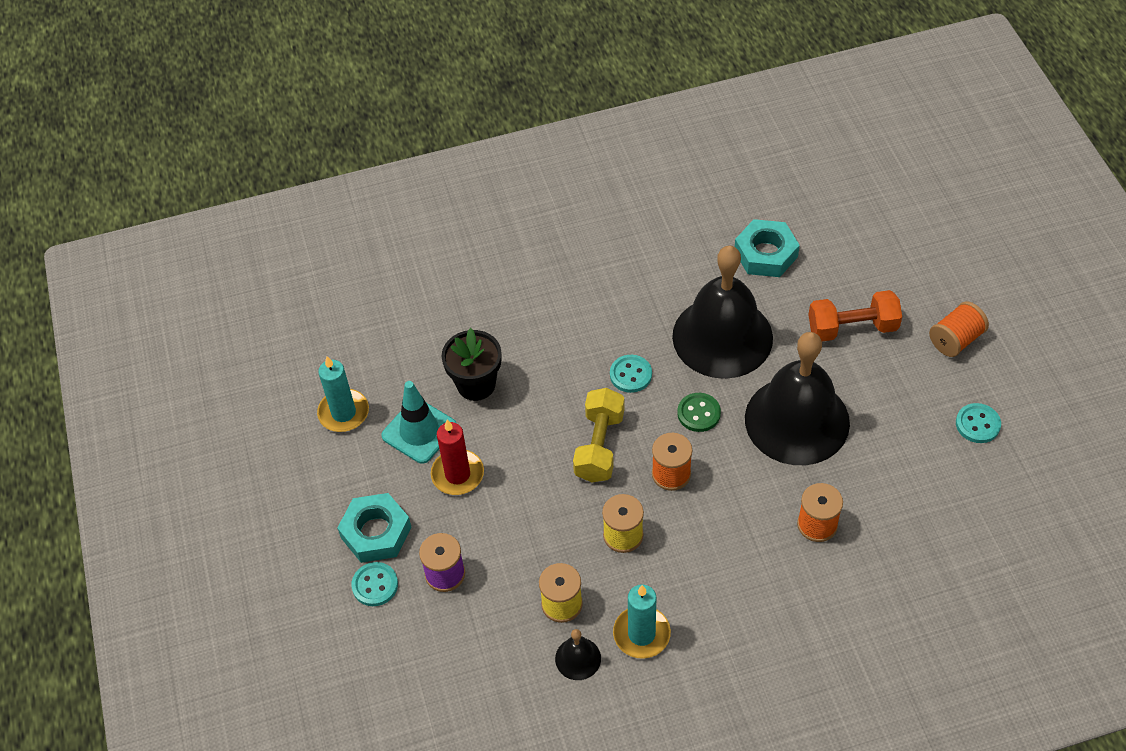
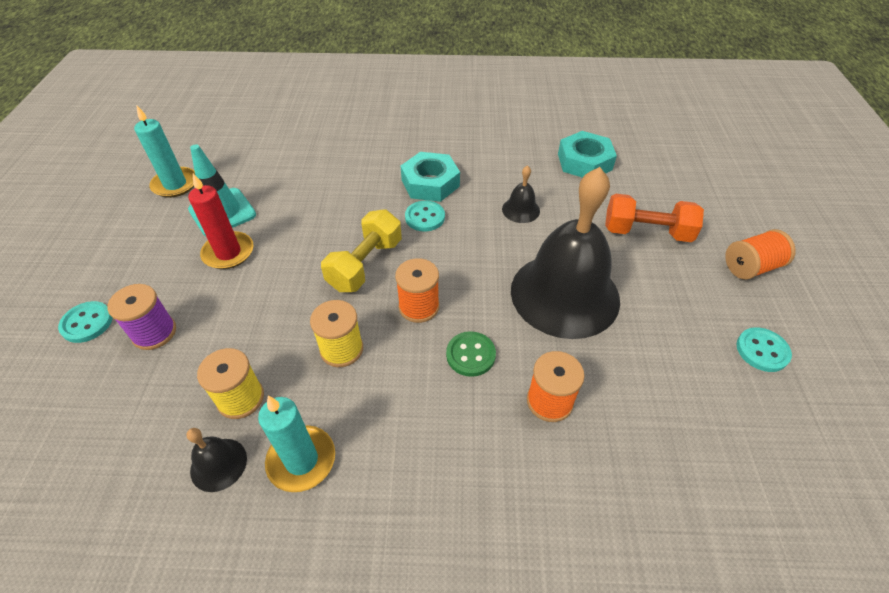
camera: 15 degrees right, 5 degrees down
turquoise nut [337,493,411,563] -> turquoise nut moved to [401,152,460,202]
black flower pot [442,328,502,401] -> none
black bell [672,246,773,379] -> black bell [502,165,540,223], size x0.40
green button [677,393,721,432] -> green button moved to [446,331,496,377]

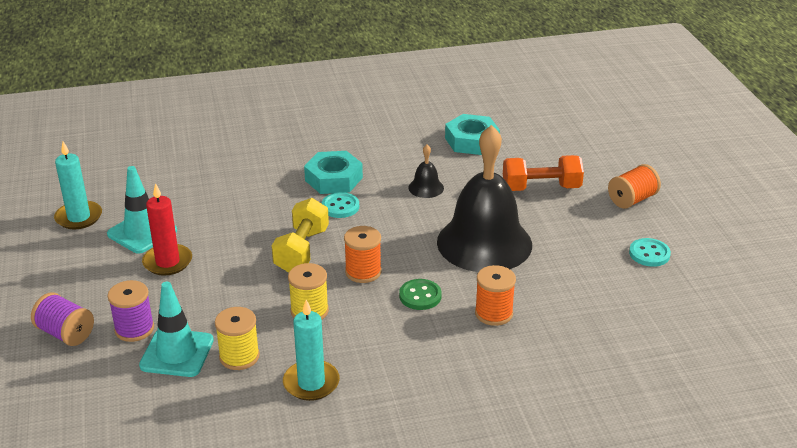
camera: 15 degrees left, 15 degrees down
turquoise button [58,301,112,343] -> purple spool [31,292,94,346]
black bell [186,428,247,492] -> none
none -> turquoise traffic cone [139,282,214,377]

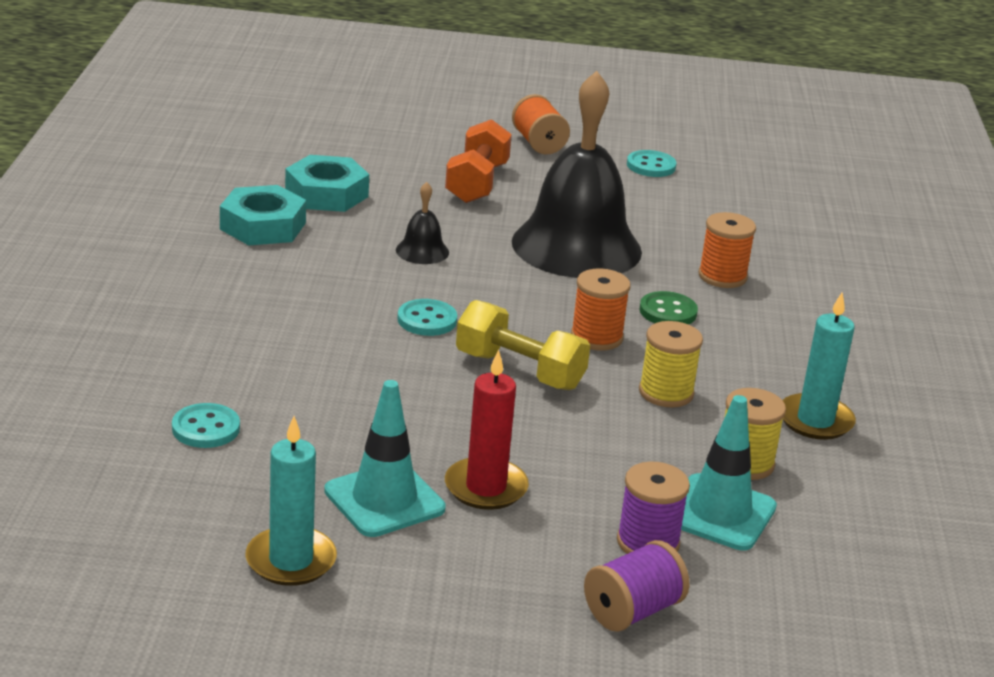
camera: 75 degrees left, 5 degrees down
turquoise nut [304,151,363,194] -> turquoise nut moved to [220,185,306,245]
none -> turquoise button [172,403,240,448]

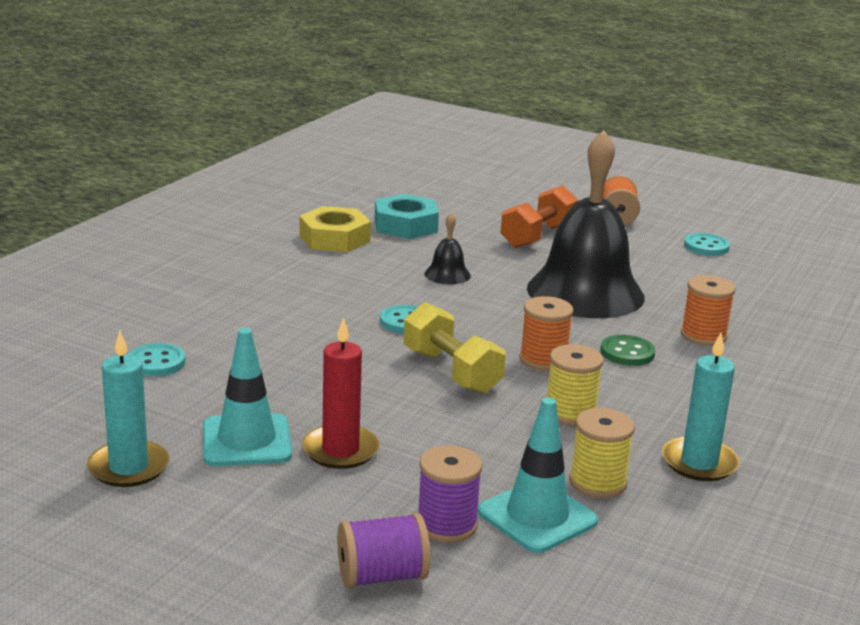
camera: 25 degrees right, 5 degrees down
turquoise nut [220,185,306,245] -> yellow nut [299,206,371,252]

